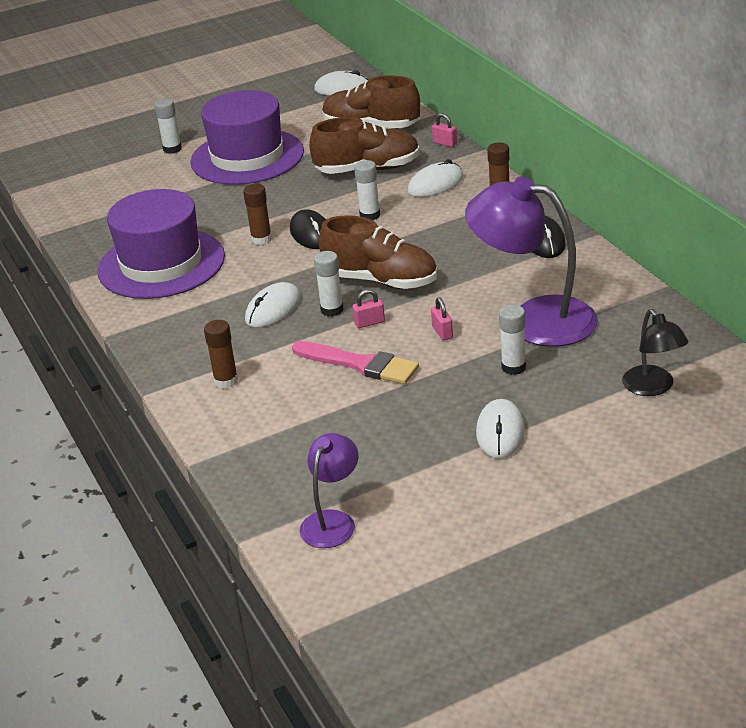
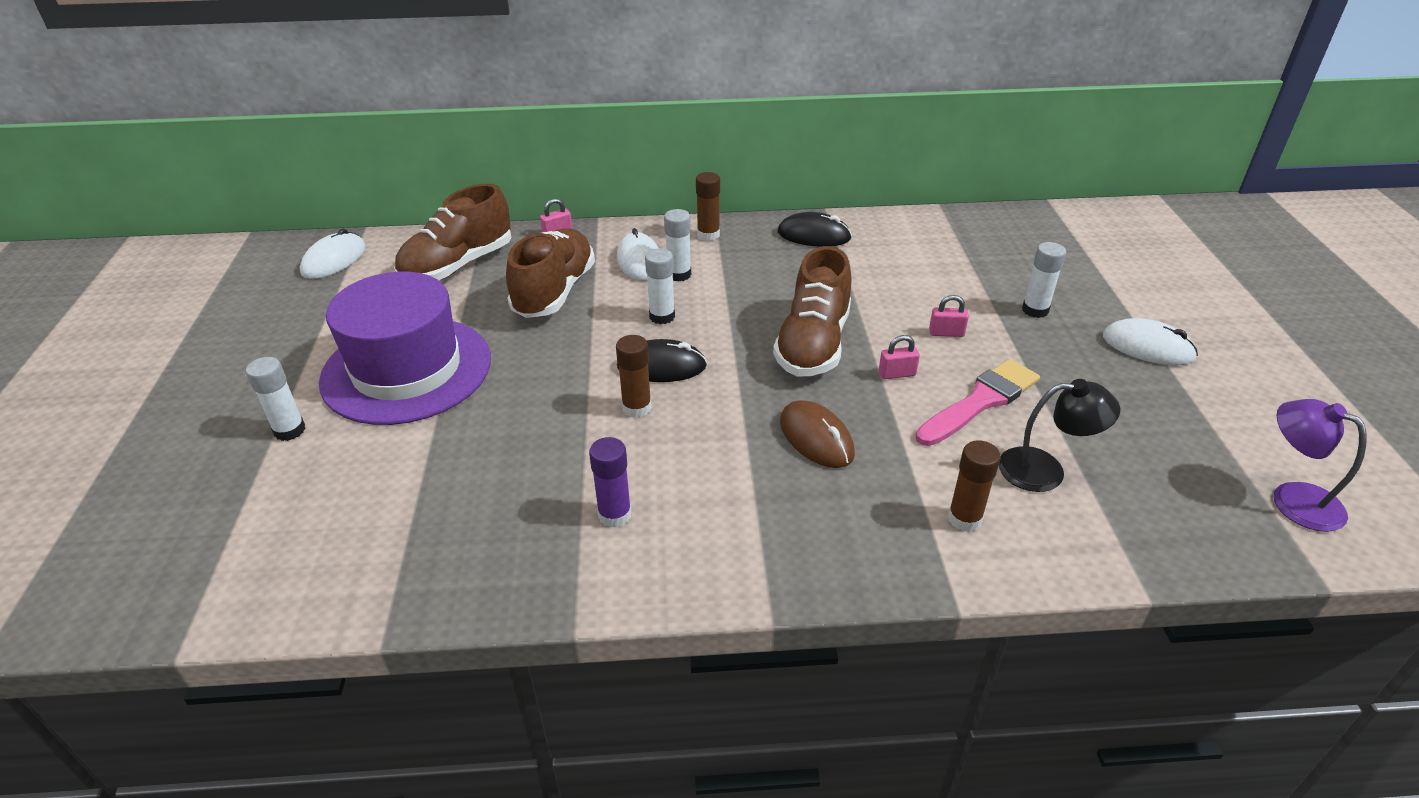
camera: 70 degrees left, 5 degrees up
purple hat [97,189,225,299] -> purple glue stick [589,437,632,528]
white mouse [245,282,301,328] -> brown mouse [780,400,855,468]
white glue stick [314,251,343,317] -> white glue stick moved to [664,209,691,281]
brown shoe [319,215,437,289] -> brown shoe turned 150 degrees clockwise [773,246,851,377]
pink padlock [353,289,385,328] -> pink padlock turned 75 degrees clockwise [879,335,920,379]
purple lamp [465,176,598,347] -> none
black lamp [622,309,689,396] -> black lamp moved to [999,379,1120,492]

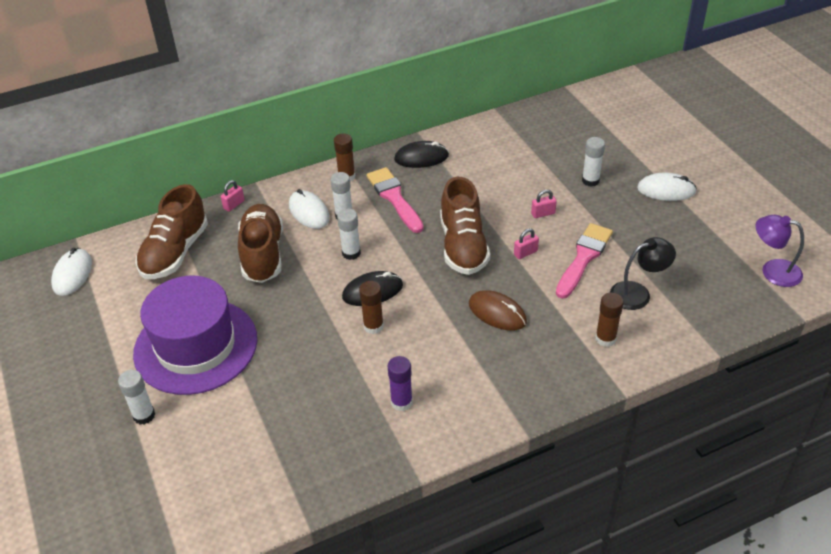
camera: 20 degrees left, 5 degrees up
none -> pink brush [367,167,424,233]

